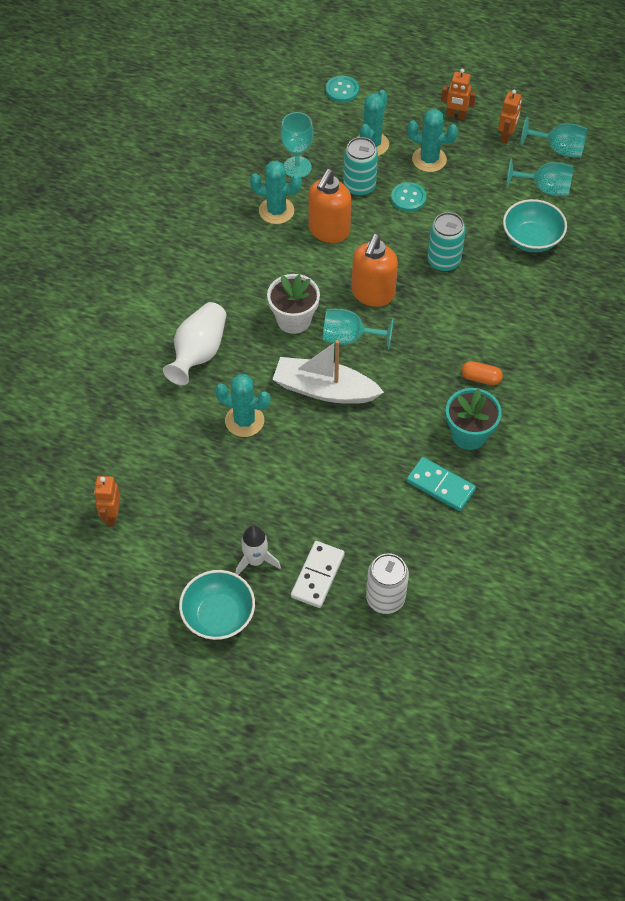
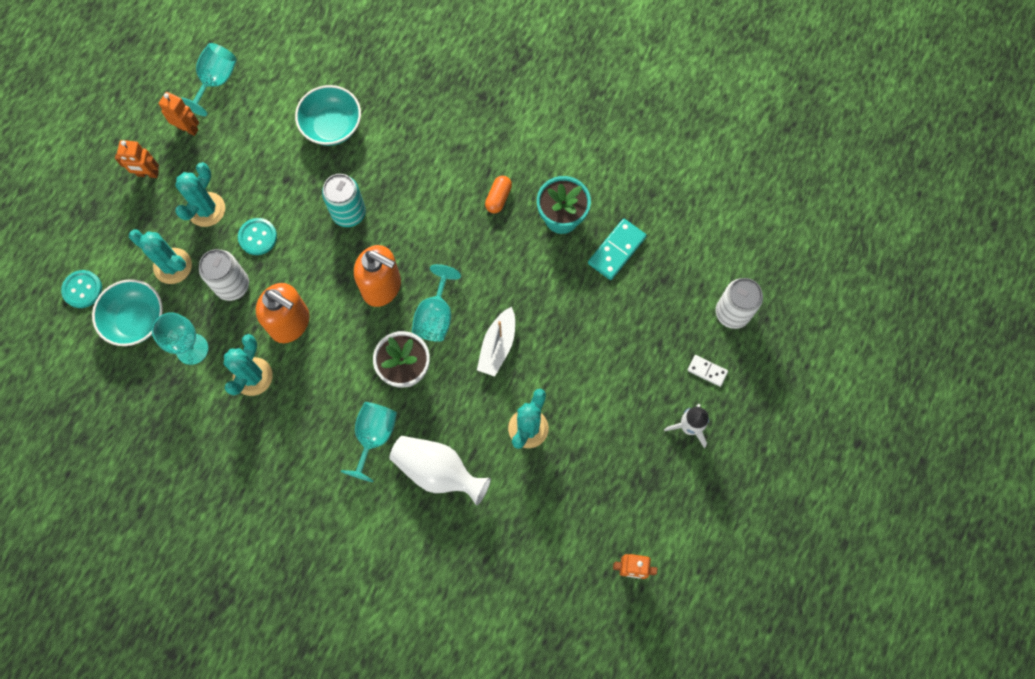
camera: 85 degrees left, 15 degrees up
turquoise bowl [179,570,255,640] -> turquoise bowl moved to [92,279,163,346]
white boat [272,340,384,404] -> white boat [477,307,515,377], size x0.65
white domino [291,541,345,608] -> white domino [688,355,728,387], size x0.59
turquoise can [343,137,378,196] -> white can [199,249,249,301]
orange robot [441,68,476,120] -> orange robot turned 75 degrees clockwise [115,140,159,178]
turquoise goblet [506,159,574,196] -> turquoise goblet moved to [341,402,397,482]

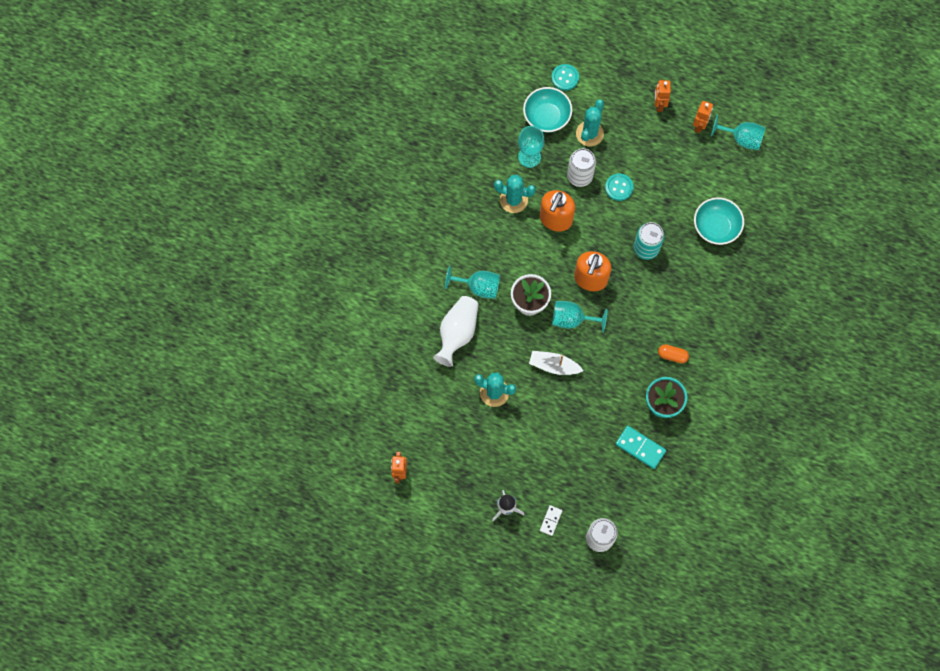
camera: 85 degrees right, 0 degrees up
turquoise cactus [175,162,225,227] -> none

